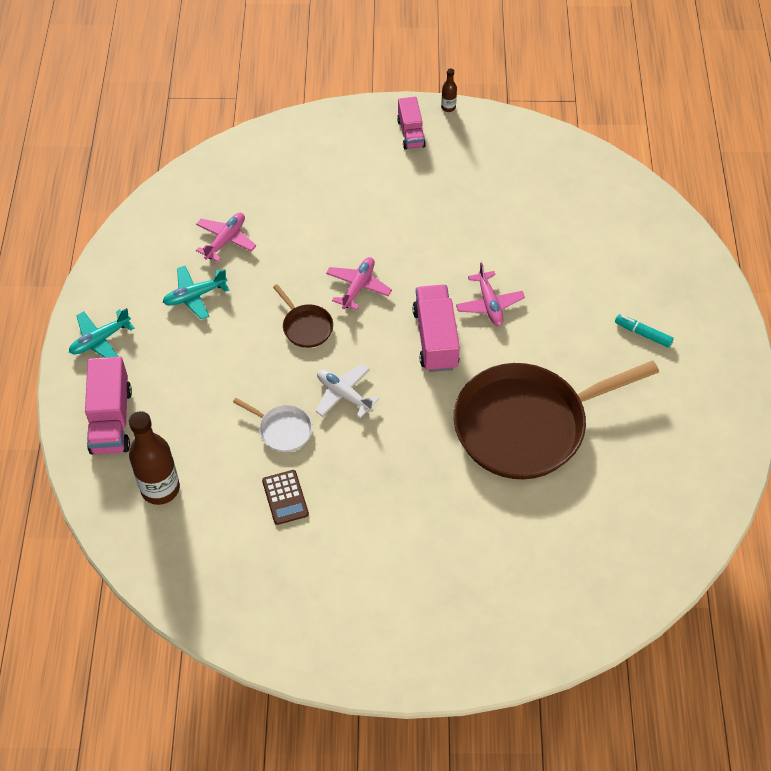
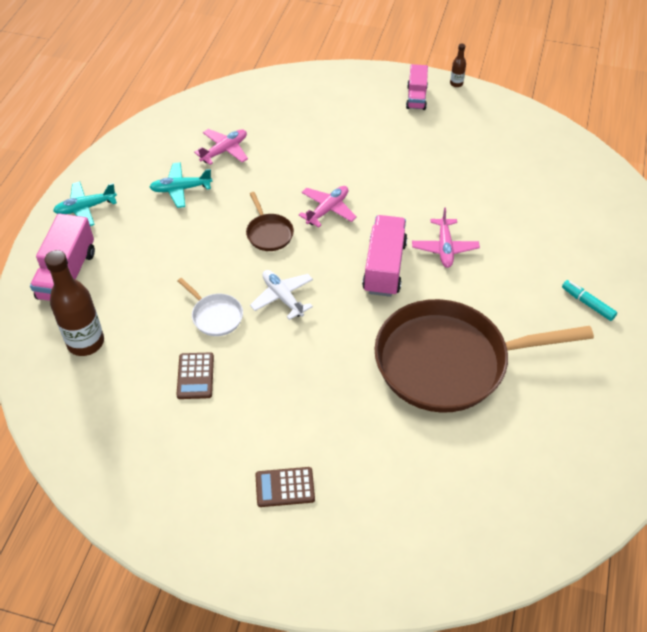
camera: 15 degrees right, 5 degrees down
none -> brown calculator [255,467,315,507]

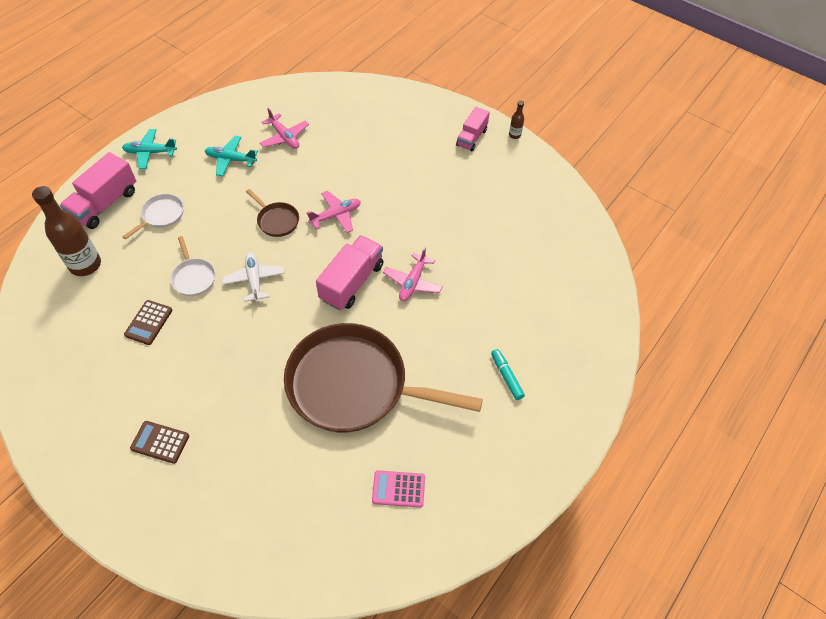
camera: 20 degrees right, 5 degrees up
pink plane [194,129,248,165] -> pink plane turned 75 degrees clockwise [260,108,309,149]
brown pan [246,192,294,251] -> brown pan turned 45 degrees counterclockwise [246,189,299,237]
none -> white pan [122,194,184,239]
none -> pink calculator [372,470,425,508]

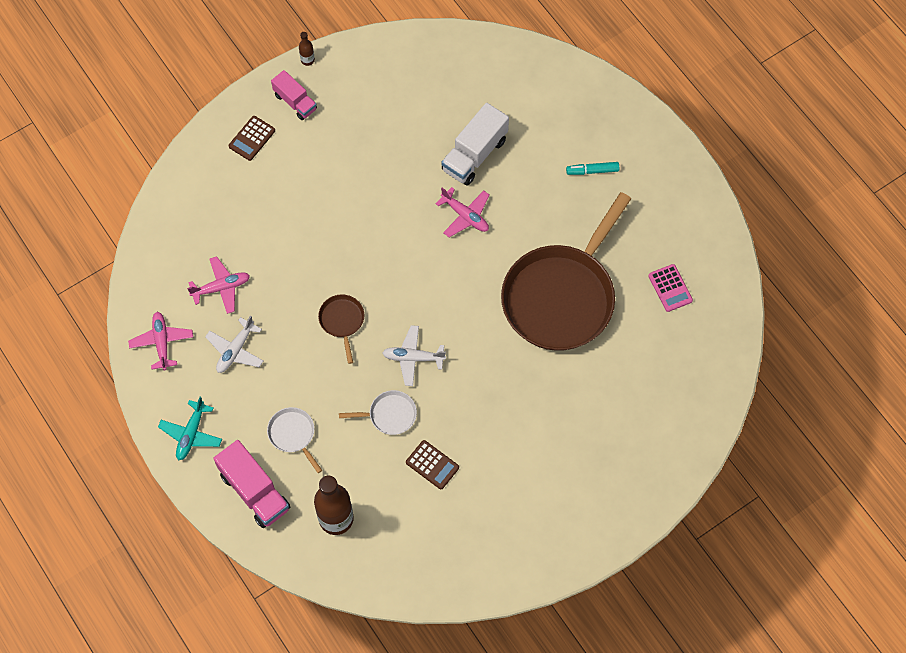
camera: 70 degrees left, 10 degrees up
brown calculator [130,421,189,464] -> brown calculator moved to [229,116,275,161]
turquoise plane [205,136,258,176] -> white plane [205,315,263,373]
brown pan [246,189,299,237] -> brown pan turned 75 degrees counterclockwise [318,294,364,364]
pink plane [306,191,361,233] -> pink plane moved to [128,312,193,370]
pink truck [316,235,384,310] -> none
pink calculator [372,470,425,508] -> pink calculator turned 45 degrees counterclockwise [649,264,693,312]
none -> white truck [441,103,509,185]

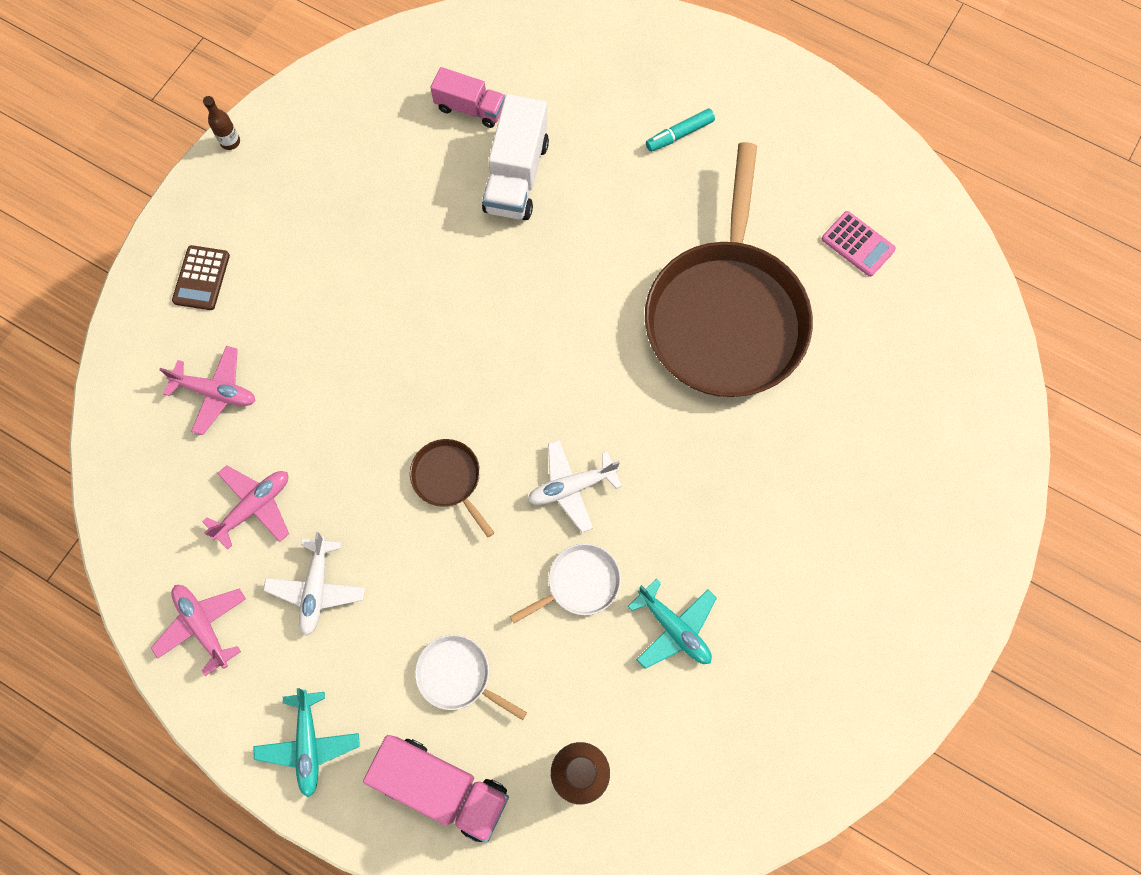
camera: 25 degrees left, 5 degrees up
pink truck [271,70,317,120] -> pink truck moved to [431,67,505,128]
brown calculator [406,440,459,489] -> turquoise plane [628,578,717,669]
pink plane [436,187,490,237] -> pink plane moved to [159,346,256,435]

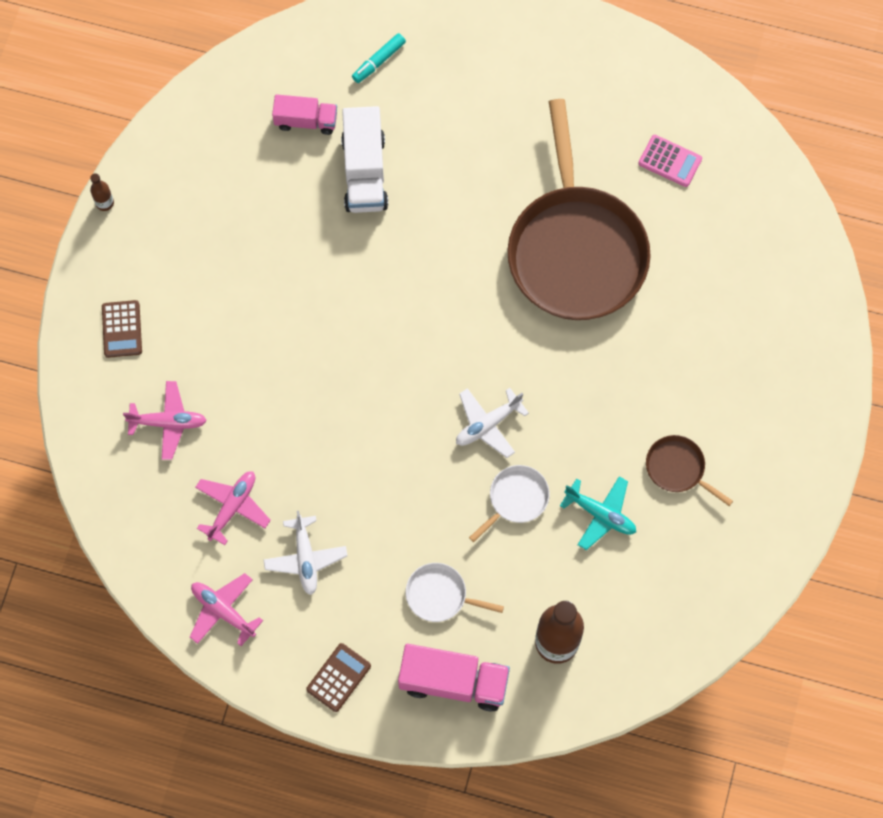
camera: 15 degrees left, 0 degrees up
turquoise plane [253,688,360,798] -> brown calculator [306,643,371,712]
brown pan [410,439,495,537] -> brown pan moved to [646,435,733,506]
turquoise marker [646,108,715,152] -> turquoise marker moved to [352,33,406,83]

